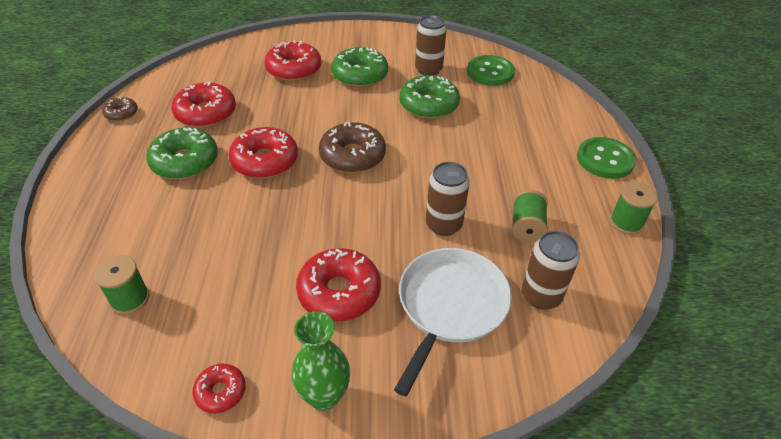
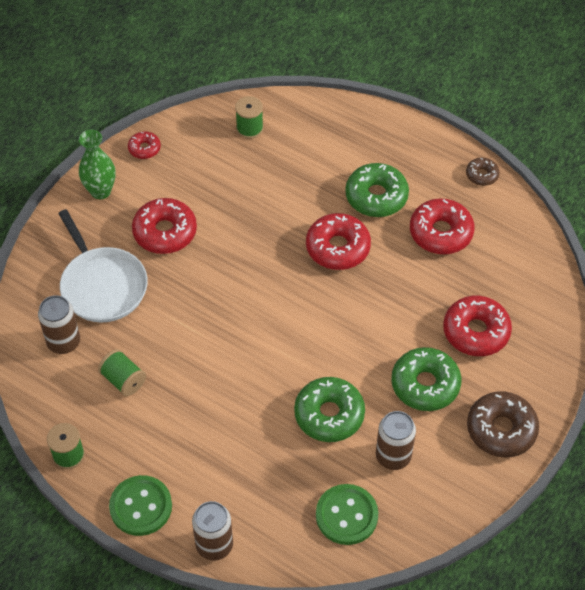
camera: 125 degrees right, 10 degrees up
brown donut [319,122,386,173] -> brown donut moved to [467,391,539,458]
brown can [426,162,470,236] -> brown can moved to [192,501,233,561]

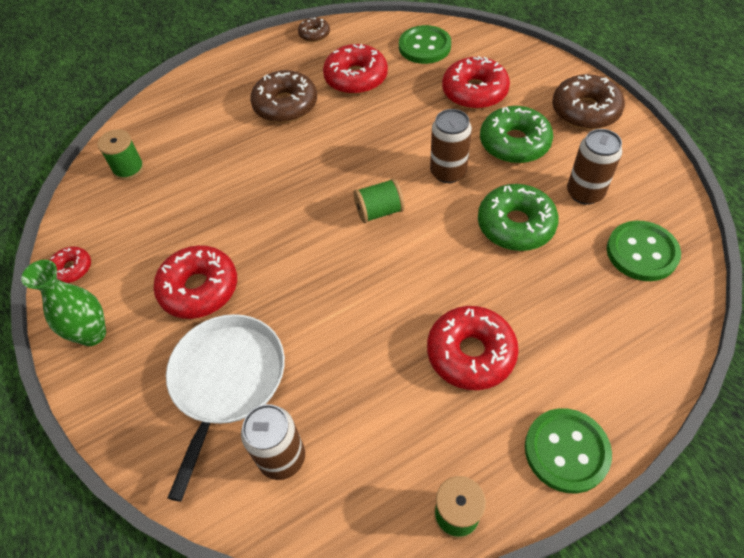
camera: 60 degrees left, 0 degrees up
white pan [58,209,148,322] -> white pan turned 75 degrees counterclockwise [166,314,285,502]
green spool [98,349,146,396] -> green spool moved to [353,178,405,223]
brown can [192,501,233,561] -> brown can moved to [430,109,472,183]
red donut [306,213,371,270] -> red donut moved to [427,306,519,390]
green donut [345,163,409,217] -> brown donut [250,70,317,123]
none -> green button [399,25,451,64]

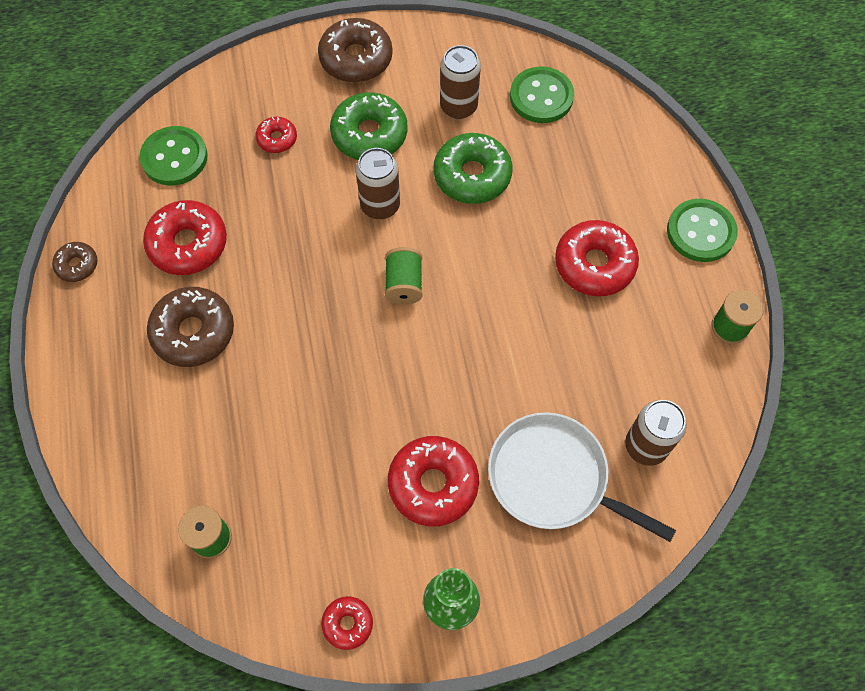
camera: 75 degrees left, 10 degrees up
red donut [442,56,510,109] -> red donut [255,117,297,153], size x0.53

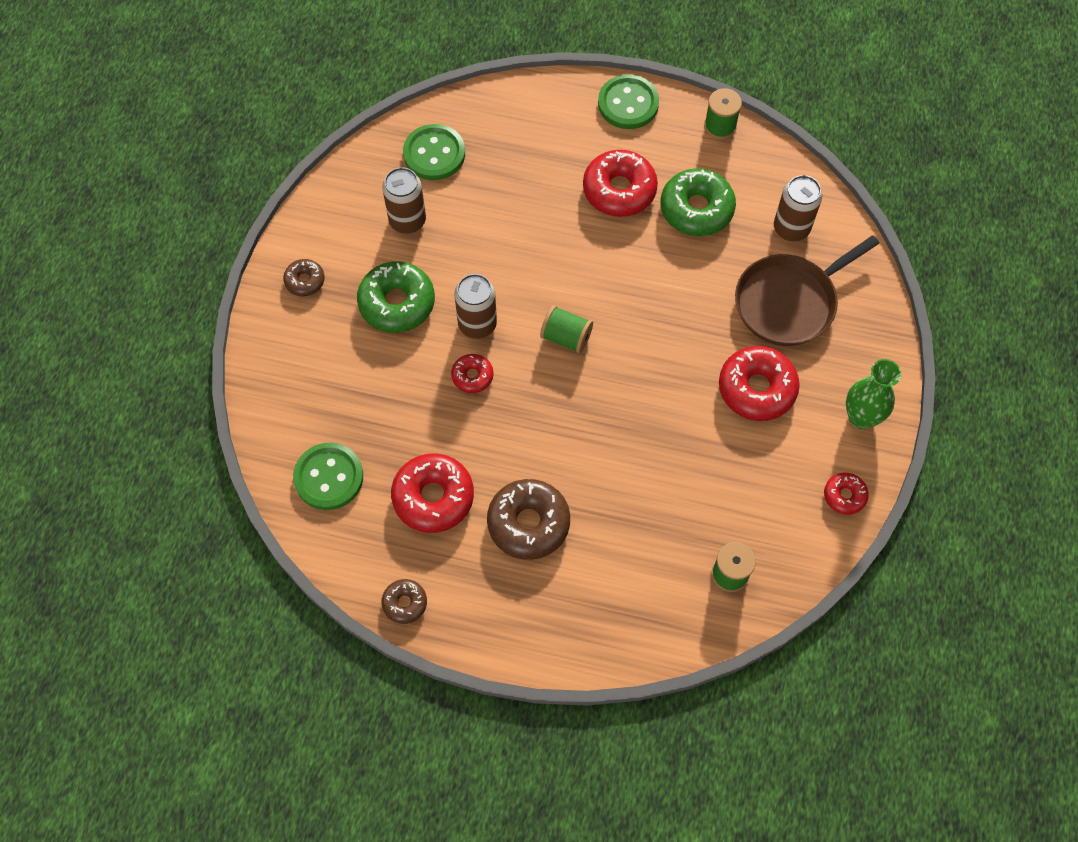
camera: 65 degrees left, 0 degrees up
red donut [255,117,297,153] -> red donut moved to [451,354,494,393]
brown donut [318,18,393,83] -> brown donut [283,259,325,296], size x0.53
green donut [433,133,513,204] -> green donut moved to [661,168,736,236]
white pan [488,412,676,542] -> brown pan [735,235,879,346]

